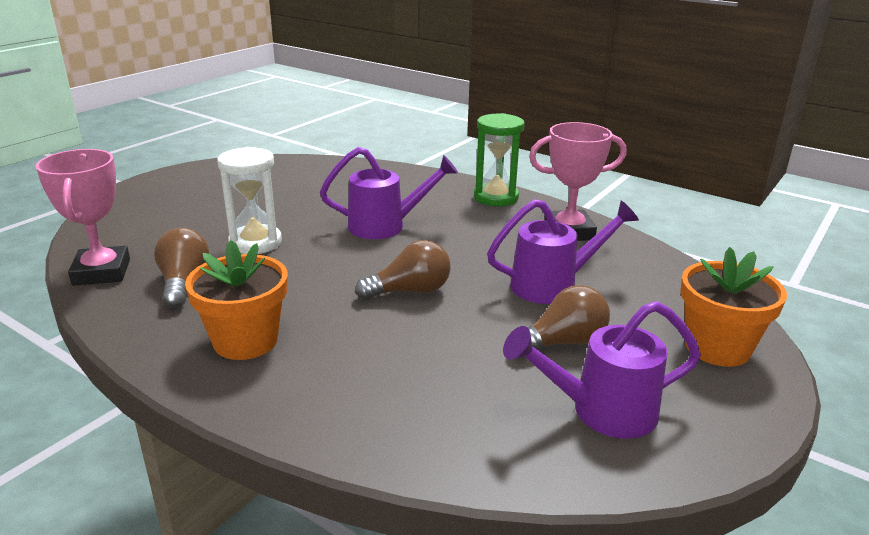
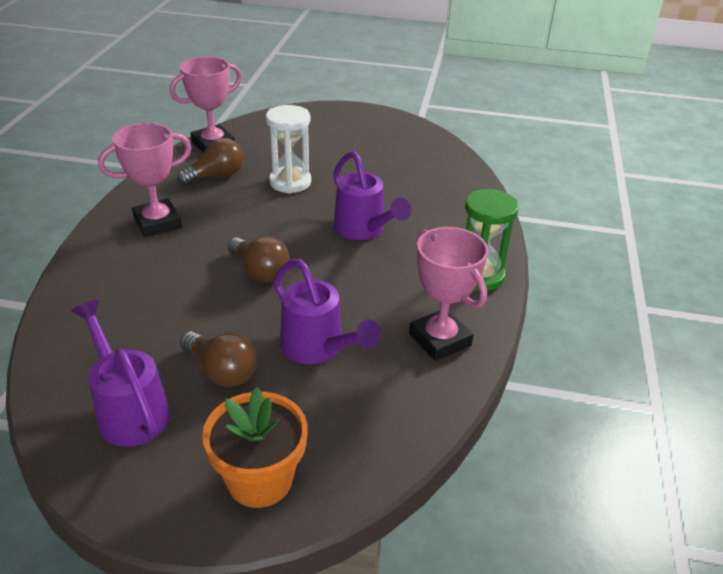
camera: 65 degrees right, 10 degrees up
orange flower pot [185,240,288,360] -> pink trophy [98,123,192,237]

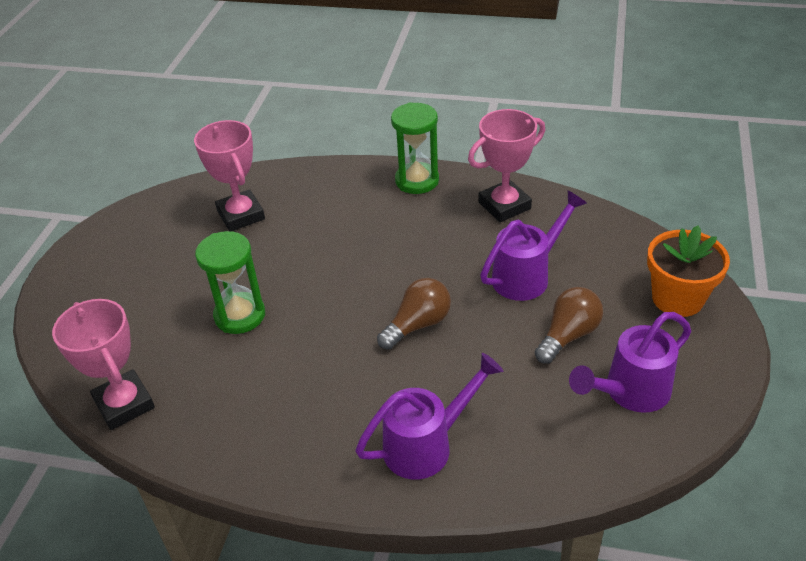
camera: 85 degrees left, 5 degrees up
pink trophy [98,123,192,237] -> pink trophy moved to [194,120,265,231]
brown light bulb [177,138,244,185] -> none
white hourglass [266,105,311,194] -> green hourglass [195,231,265,334]
purple watering can [333,151,411,240] -> purple watering can moved to [355,353,503,480]

